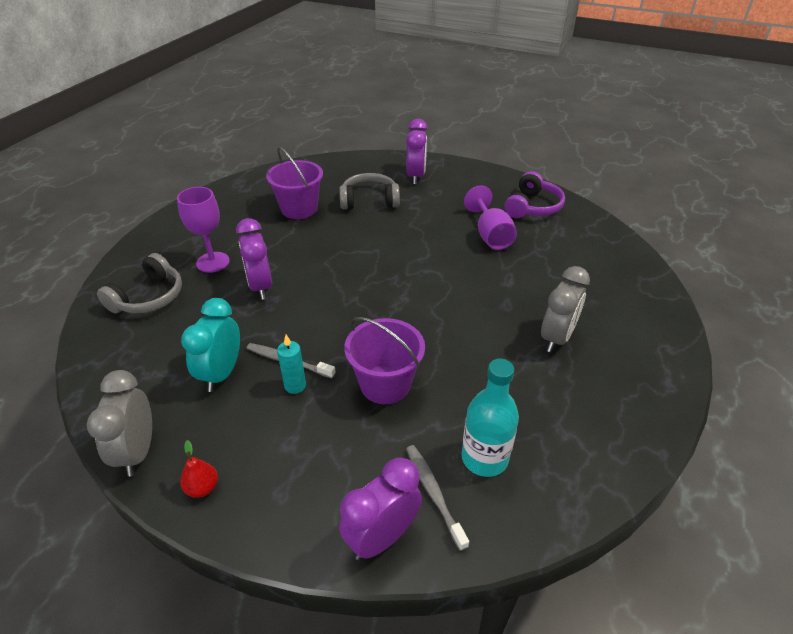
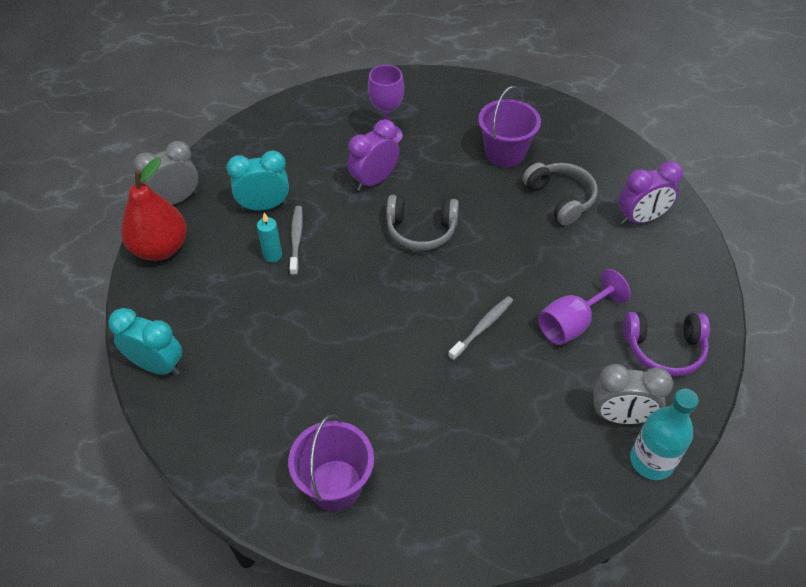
camera: 65 degrees right, 10 degrees up
grey headphones [97,253,182,313] -> grey headphones moved to [386,195,459,250]
red pear [180,440,218,498] -> red pear [121,158,187,261], size x2.36
purple clock [339,458,422,560] -> turquoise clock [108,308,182,376]
purple bucket [344,317,425,404] -> purple bucket moved to [288,414,374,511]
grey toothbrush [406,445,469,551] -> grey toothbrush moved to [448,296,513,361]
turquoise bottle [461,358,519,477] -> turquoise bottle moved to [630,389,699,480]
grey clock [541,266,590,353] -> grey clock moved to [593,364,673,424]

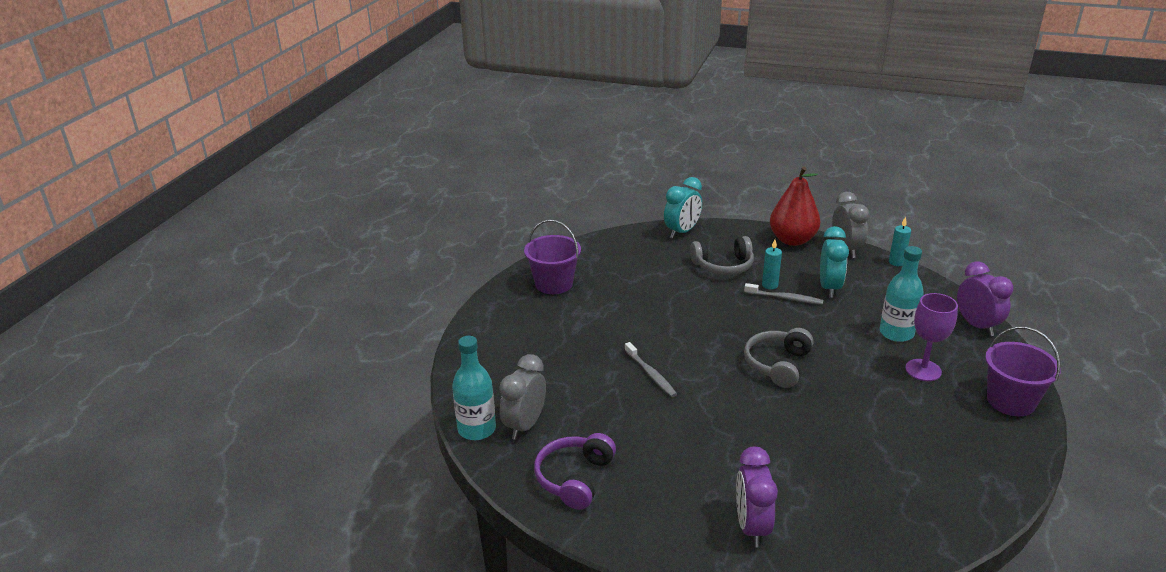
camera: 110 degrees right, 20 degrees down
purple clock [348,119,399,191] -> purple clock moved to [957,261,1013,336]
purple bucket [478,86,541,167] -> purple bucket moved to [985,326,1061,416]
grey headphones [523,162,597,226] -> grey headphones moved to [690,236,754,275]
purple goblet [538,269,631,345] -> none
none -> turquoise bottle [879,246,924,342]
none -> turquoise candle [889,217,911,266]

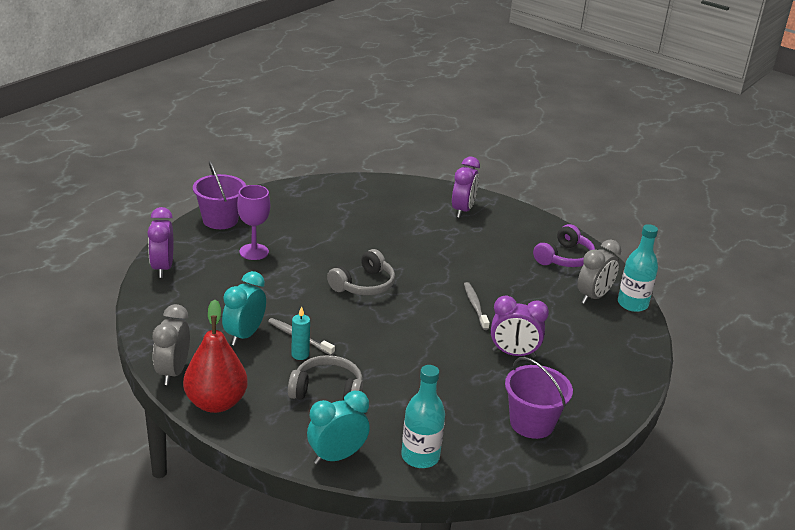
camera: 165 degrees left, 0 degrees up
turquoise bottle [879,246,924,342] -> turquoise bottle moved to [401,365,445,468]
turquoise candle [889,217,911,266] -> none
none -> purple clock [491,296,549,358]

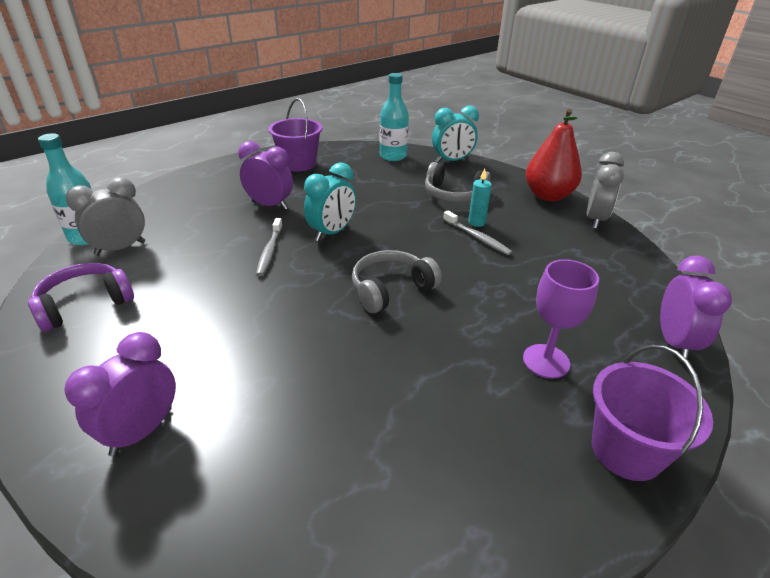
camera: 165 degrees left, 5 degrees up
turquoise clock [222,271,266,346] -> turquoise clock moved to [304,162,356,241]

